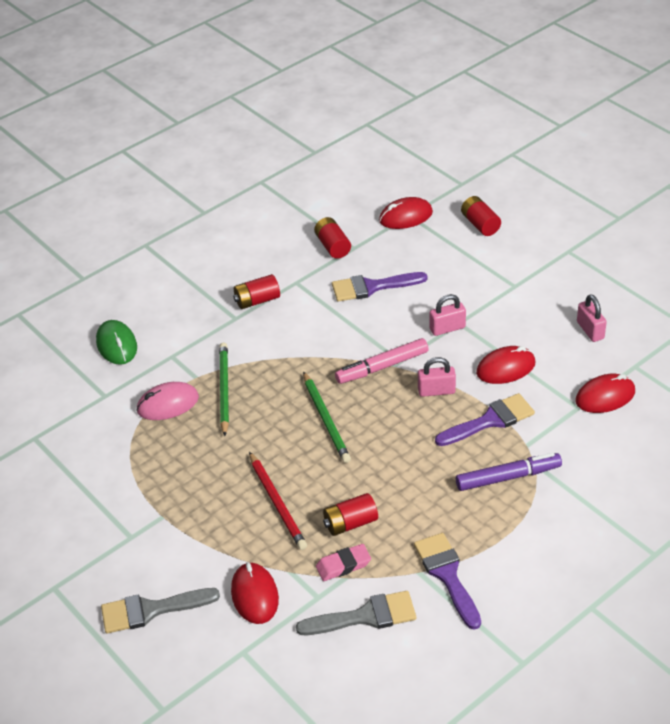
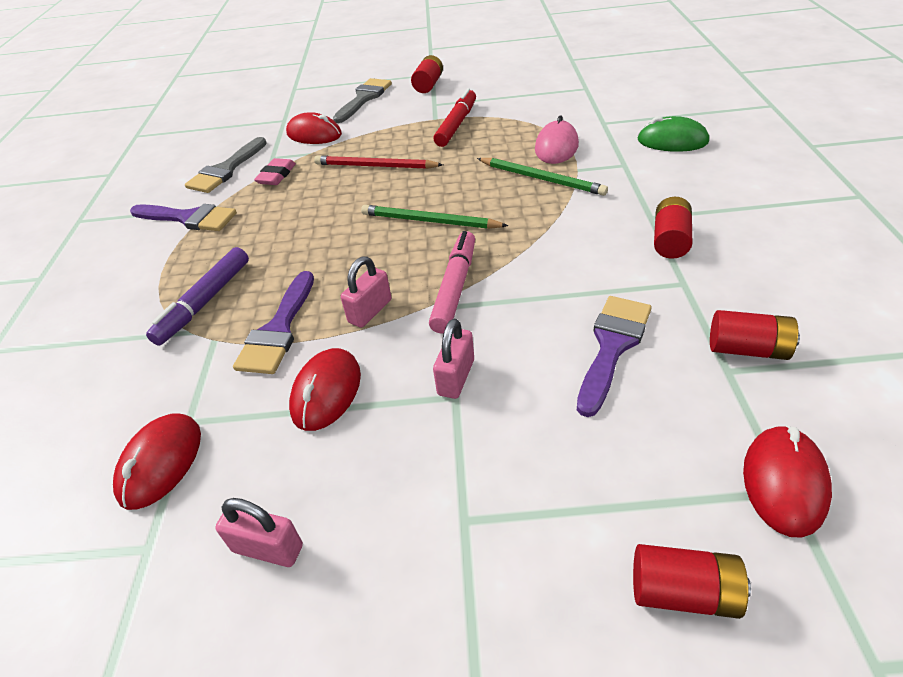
camera: 130 degrees right, 0 degrees up
red battery [323,493,378,536] -> red battery moved to [411,55,443,93]
none -> red marker [433,88,476,147]

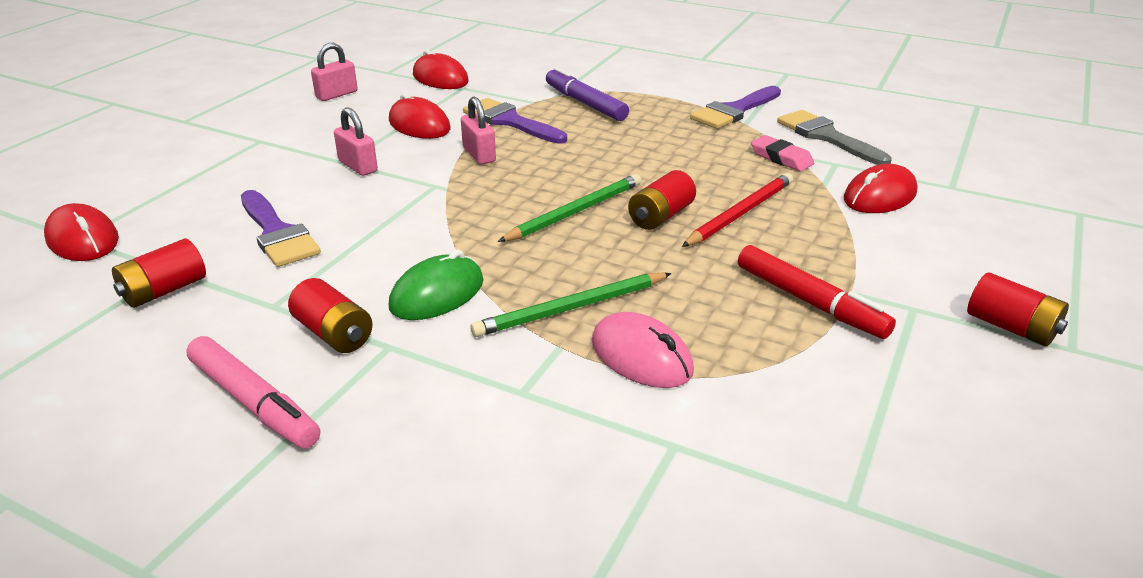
camera: 115 degrees right, 10 degrees down
grey brush [333,78,392,123] -> none
pink marker [429,231,475,334] -> pink marker moved to [186,336,320,449]
red battery [633,544,751,619] -> red battery moved to [628,170,696,230]
green mouse [638,116,709,152] -> green mouse moved to [389,250,484,320]

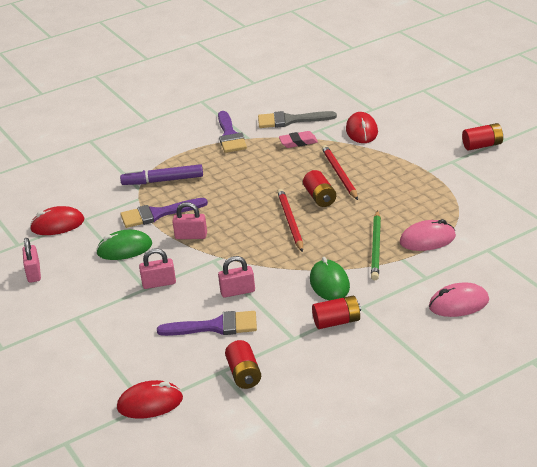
camera: 55 degrees left, 0 degrees up
pink marker [186,336,320,449] -> none
red mouse [389,93,450,139] -> green mouse [96,230,152,260]
green pencil [498,174,641,242] -> red pencil [277,189,303,252]
red marker [738,245,896,339] -> none
none -> pink padlock [218,256,255,298]
none -> pink mouse [429,282,489,317]

